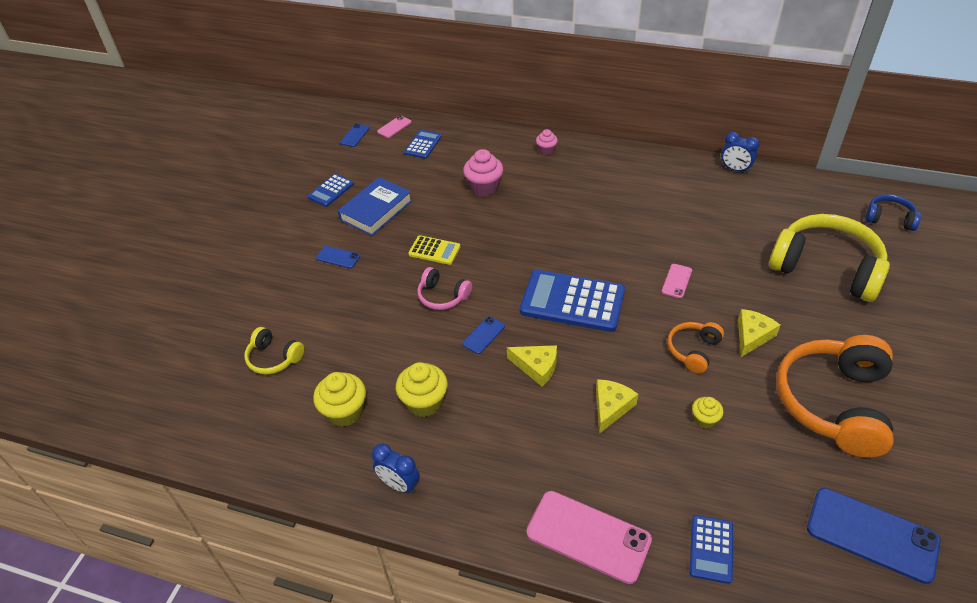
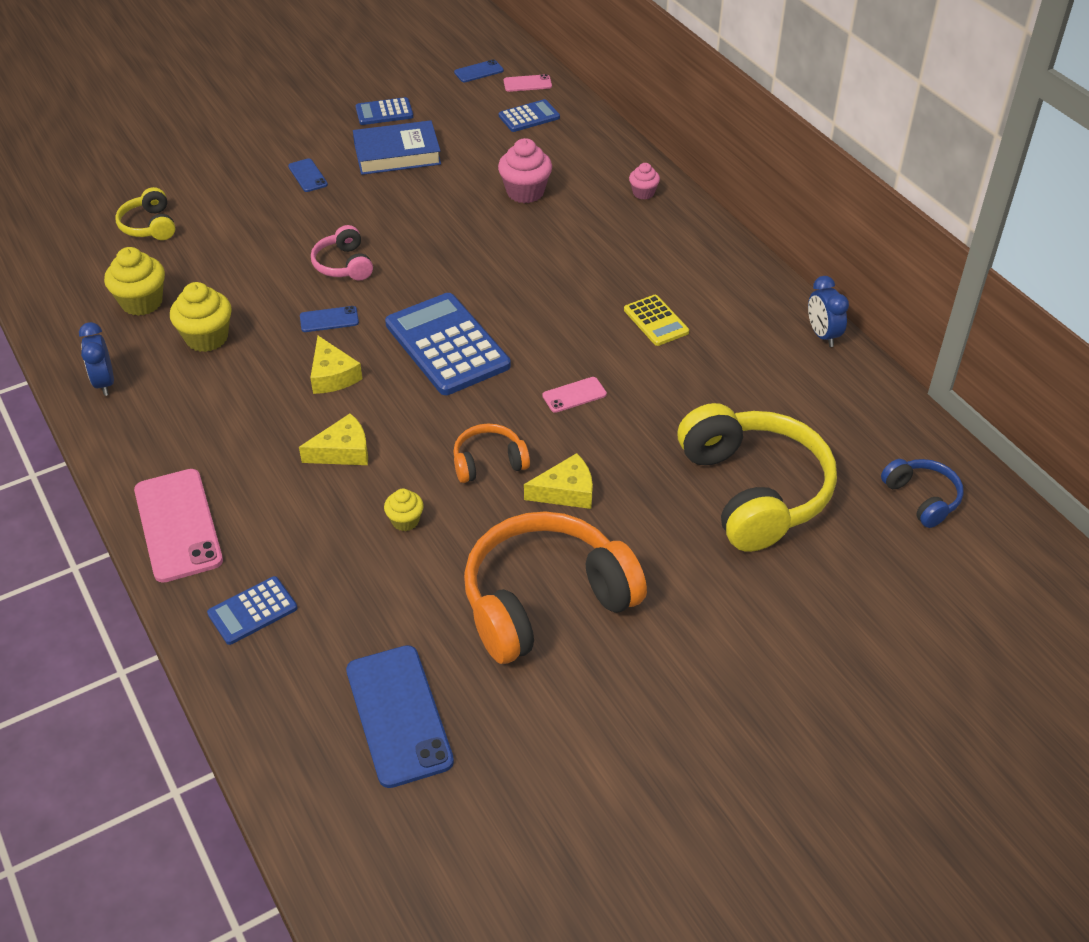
camera: 40 degrees right, 0 degrees up
yellow calculator [408,235,460,265] -> yellow calculator moved to [624,295,689,346]

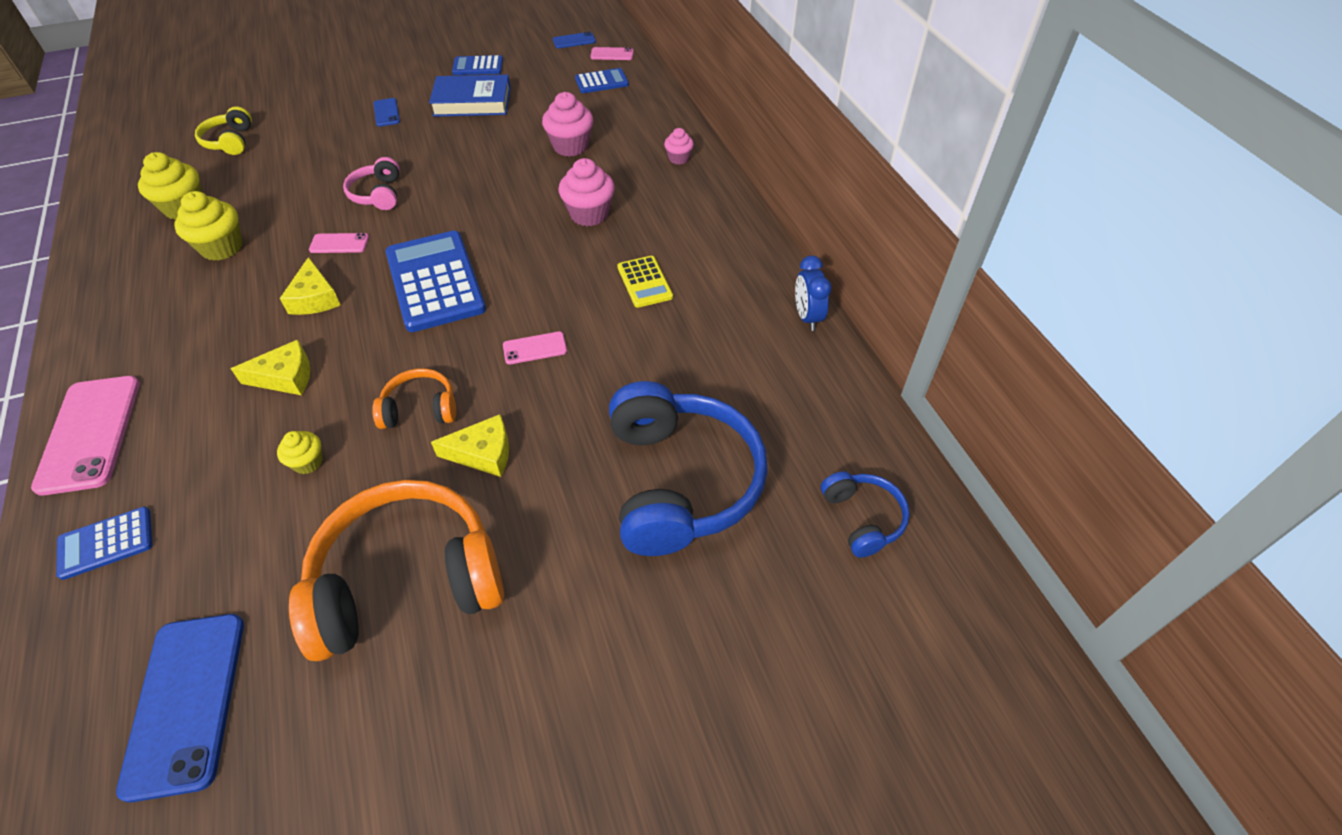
camera: 10 degrees right, 5 degrees up
blue clock [79,322,114,396] -> none
blue phone [300,306,359,332] -> pink phone [309,233,369,253]
yellow headphones [677,403,837,552] -> blue headphones [609,381,768,556]
none -> pink cupcake [559,158,615,226]

